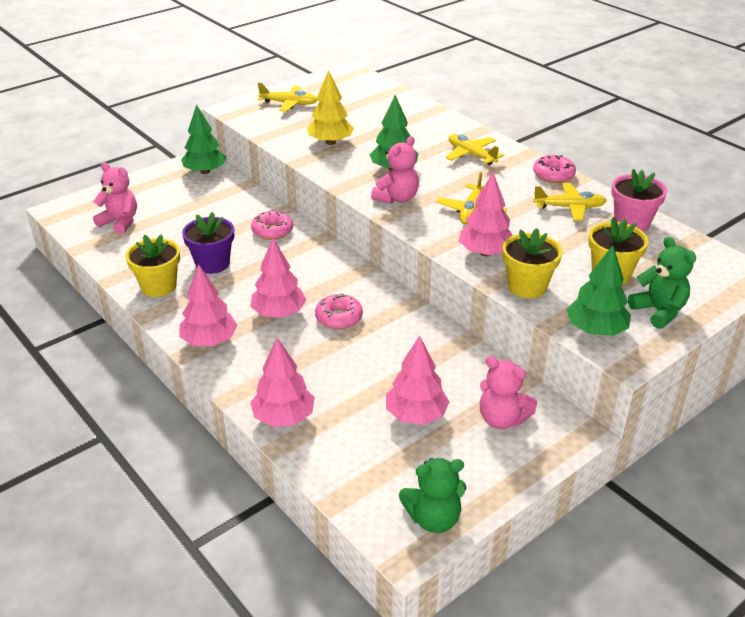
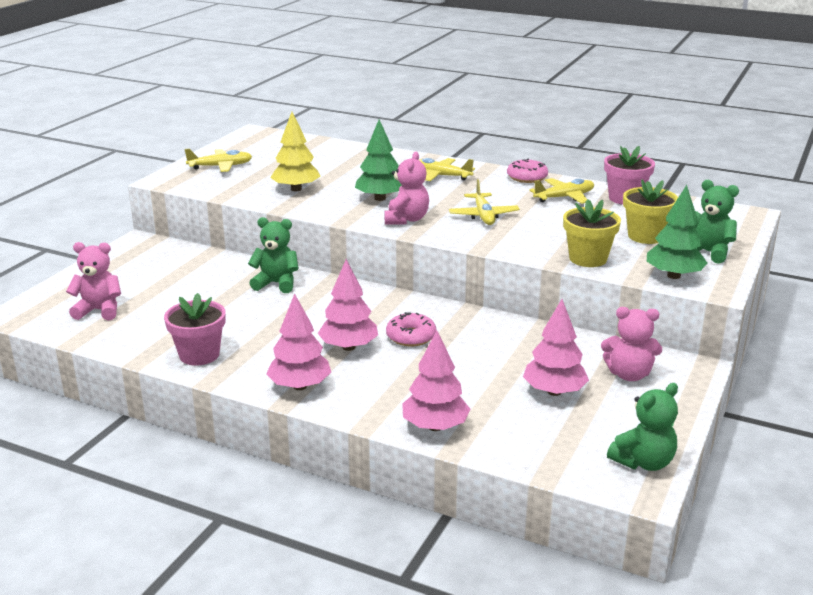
camera: 25 degrees left, 10 degrees down
yellow flower pot [126,234,180,297] -> pink flower pot [164,293,226,366]
green tree [181,104,226,174] -> none
purple flower pot [182,212,234,274] -> none
pink donut [251,211,293,240] -> green teddy bear [248,217,299,293]
pink tree [459,173,513,256] -> none

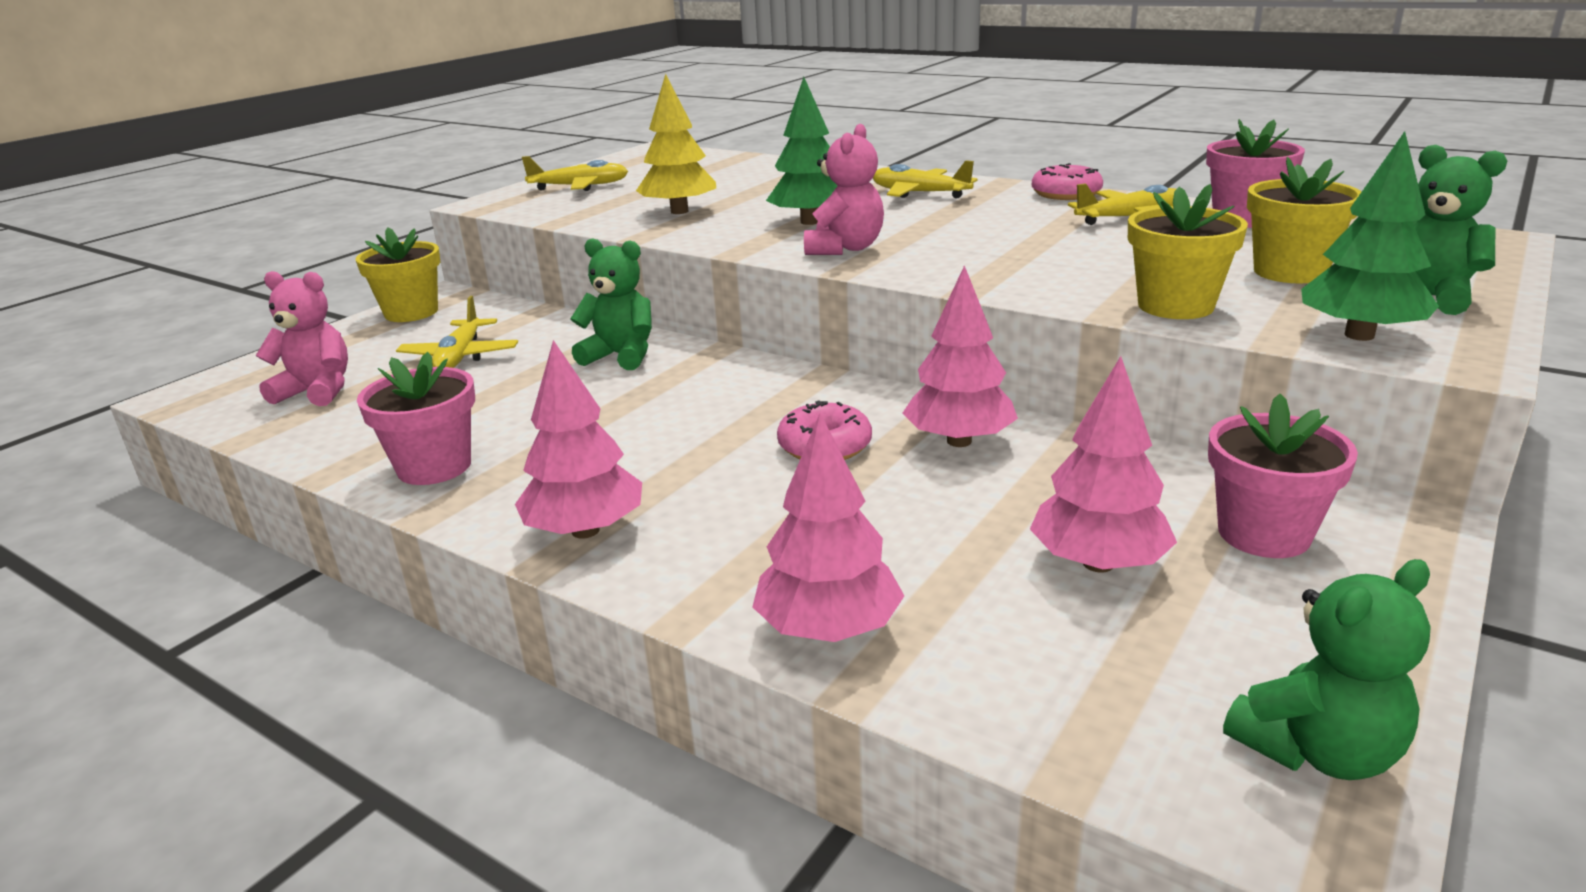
camera: 10 degrees right, 0 degrees up
pink tree [318,259,378,351] -> pink tree moved to [903,265,1018,447]
yellow plane [449,179,520,225] -> yellow plane moved to [396,296,518,368]
pink teddy bear [601,307,662,381] -> pink flower pot [1208,394,1358,558]
none -> yellow flower pot [356,227,440,322]

